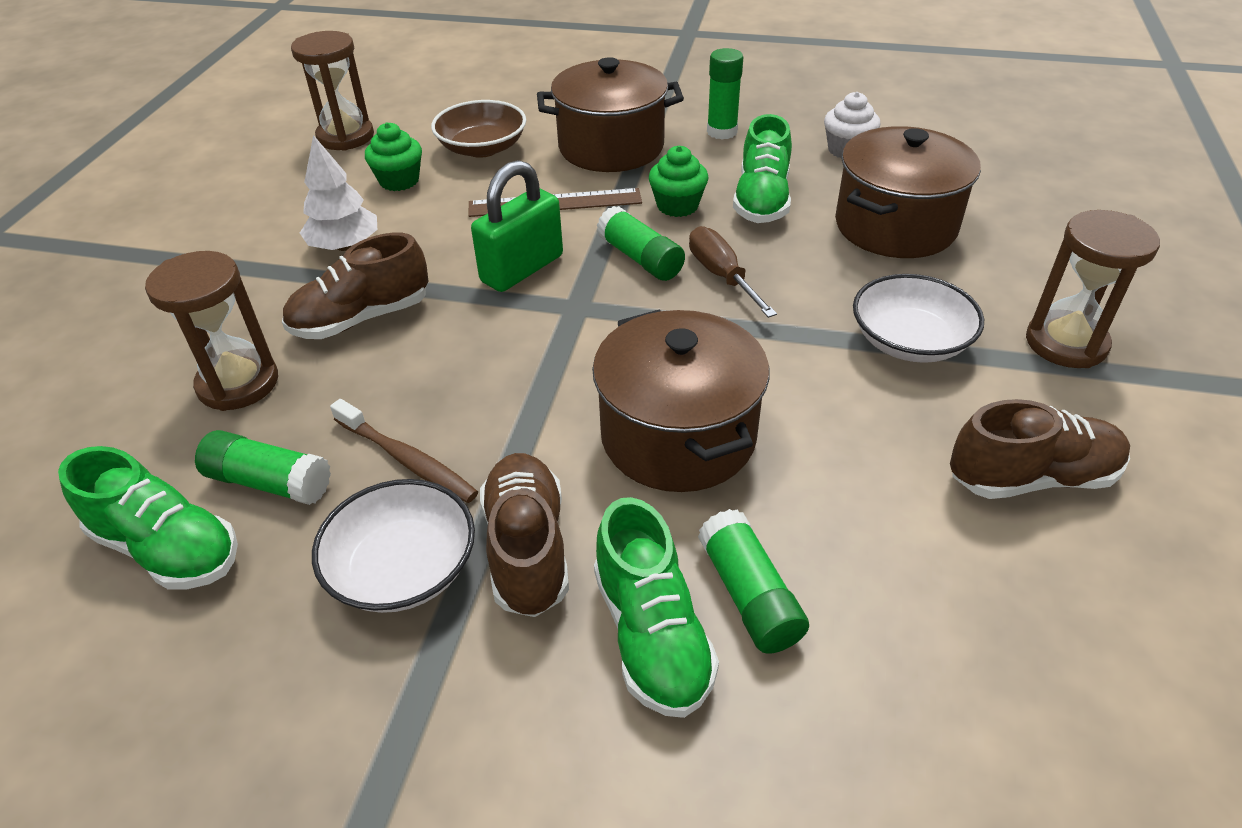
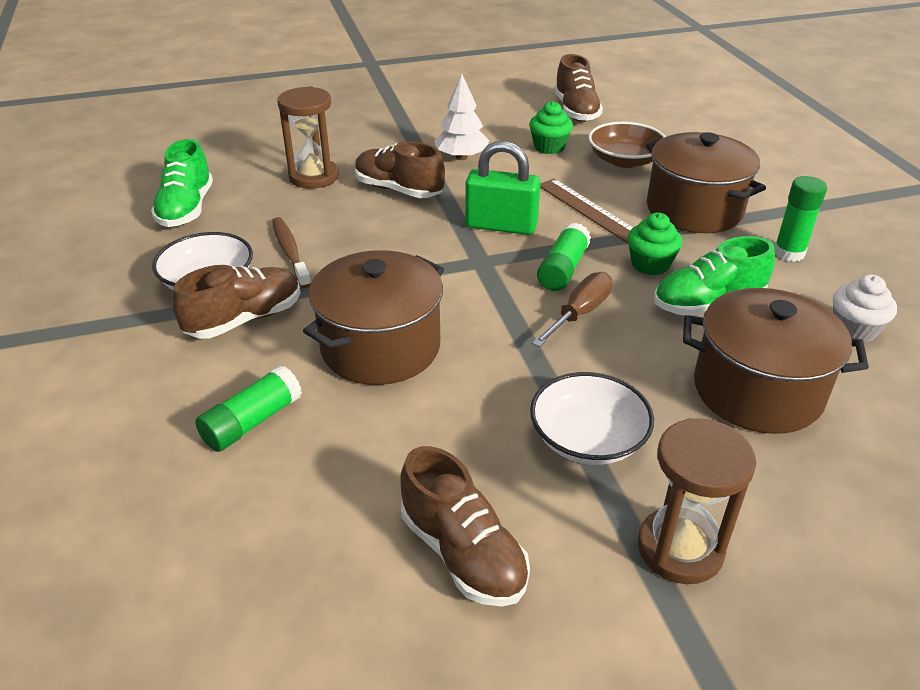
camera: 60 degrees right, 5 degrees down
green glue stick [195,430,331,505] -> none
brown hourglass [291,31,374,151] -> brown shoe [554,54,603,122]
brown toothbrush [330,399,478,503] -> brown toothbrush turned 150 degrees clockwise [272,217,311,288]
green shoe [594,497,719,718] -> none

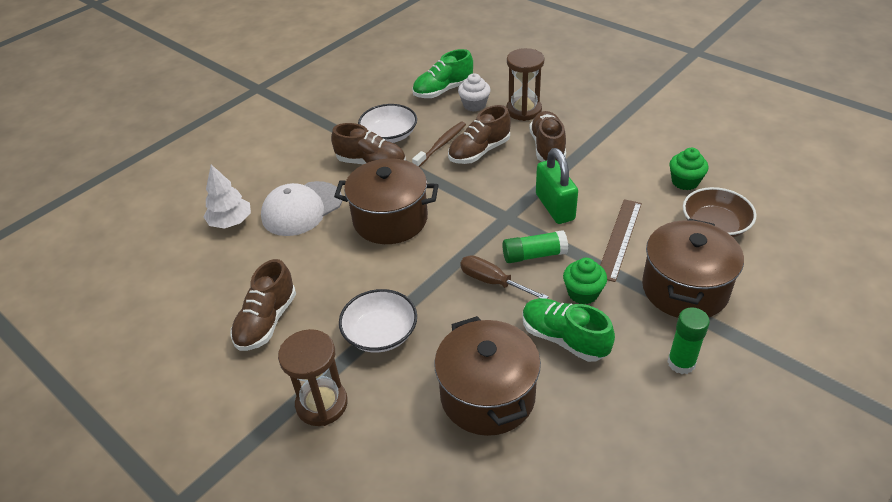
camera: 60 degrees right, 5 degrees up
green glue stick [195,365,302,452] -> white cap [261,181,342,236]
white tree [434,74,489,160] -> white tree moved to [204,165,251,229]
brown screwdriver [532,272,613,347] -> brown screwdriver turned 150 degrees counterclockwise [460,255,549,299]
brown shoe [554,54,603,122] -> brown shoe moved to [448,105,511,164]
white cupcake [833,274,897,342] -> white cupcake moved to [458,73,491,112]

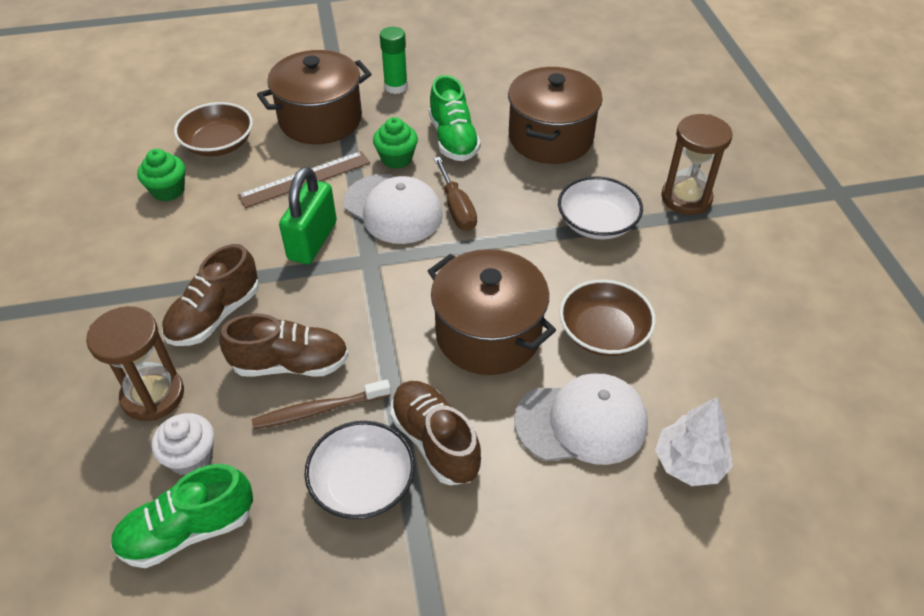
camera: 145 degrees left, 5 degrees up
brown shoe [230,259,296,351] -> none
green shoe [412,49,473,98] -> green shoe turned 150 degrees clockwise [111,464,253,568]
green glue stick [502,230,568,263] -> white cap [343,174,443,244]
none -> brown bowl [559,280,656,356]

